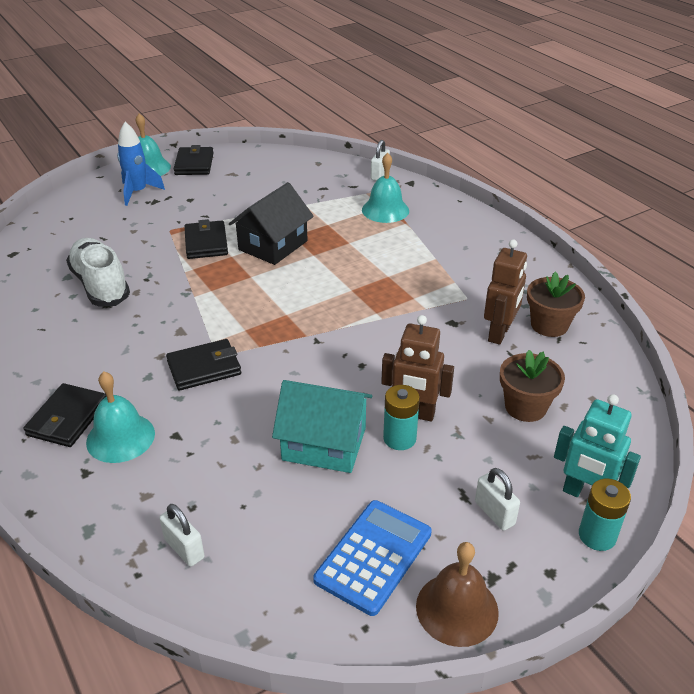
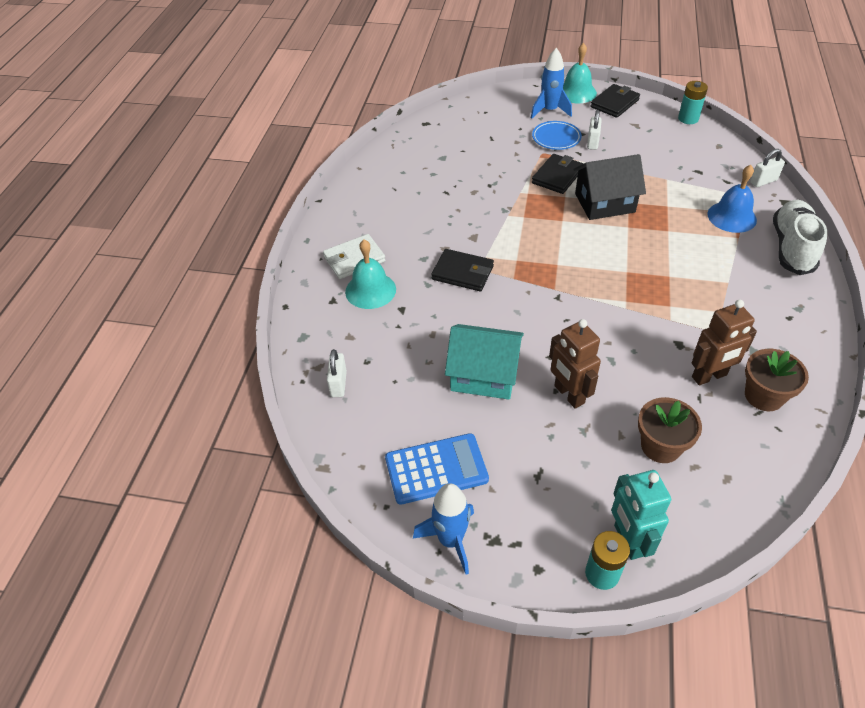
camera: 45 degrees right, 10 degrees up
black wallet [23,383,106,447] -> white wallet [323,234,386,279]
white shoe [66,238,130,306] -> white shoe moved to [773,200,827,275]
turquoise house [272,380,372,473] -> turquoise house turned 45 degrees counterclockwise [445,324,524,400]
turquoise bell [362,153,409,223] -> blue bell [707,165,757,233]
turquoise battery [383,385,420,450] -> turquoise battery moved to [678,81,708,124]
brown bell [416,542,499,647] -> blue rocket [413,483,474,575]
white padlock [475,468,520,531] -> white padlock moved to [587,110,602,150]
none -> blue plate [532,121,582,150]

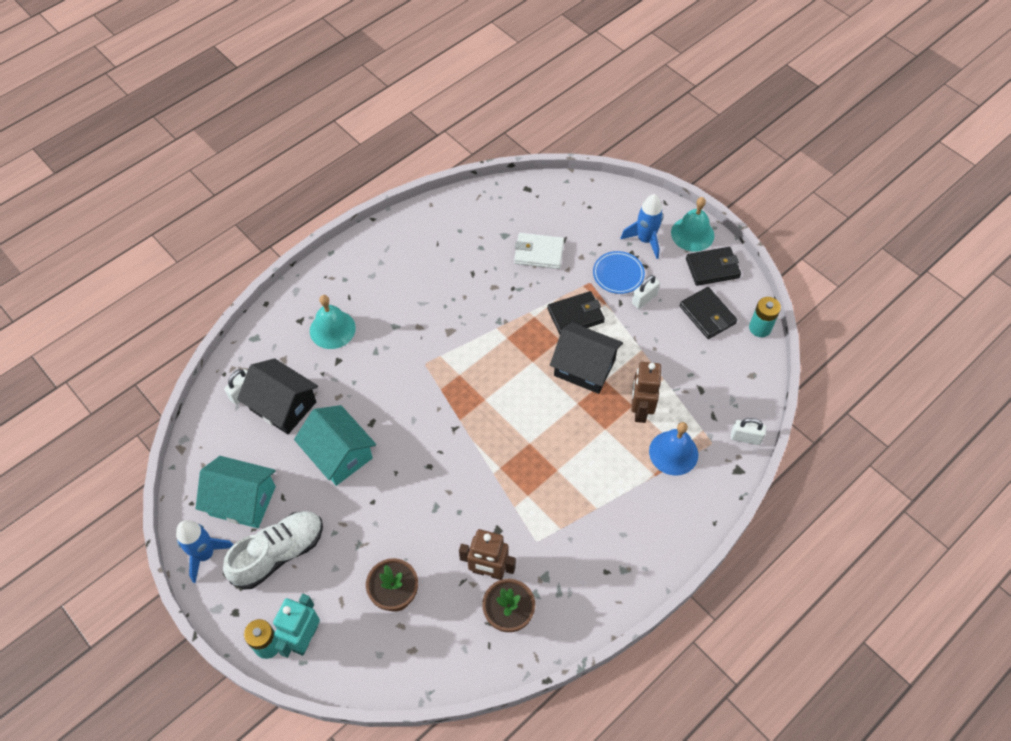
camera: 35 degrees right, 10 degrees up
white wallet [323,234,386,279] -> white wallet moved to [514,233,564,269]
blue calculator [385,433,489,505] -> turquoise house [196,456,276,528]
black wallet [431,249,494,291] -> black wallet moved to [679,287,737,339]
brown robot [549,319,601,409] -> brown robot moved to [631,362,661,423]
white shoe [773,200,827,275] -> white shoe moved to [223,511,323,590]
none -> black house [237,358,318,434]

